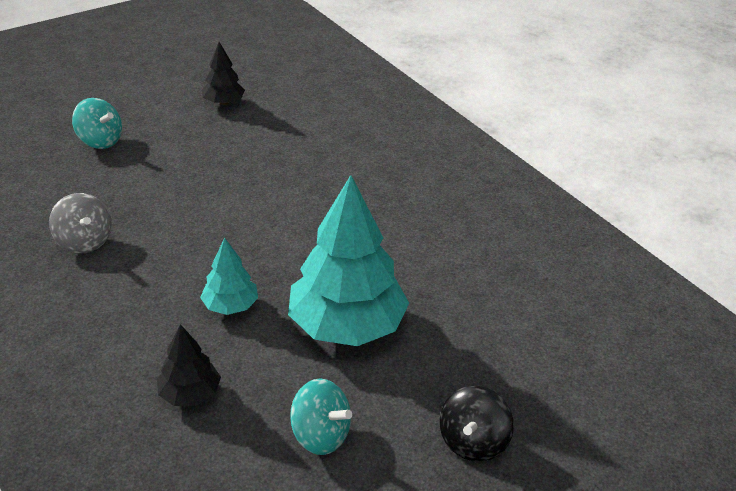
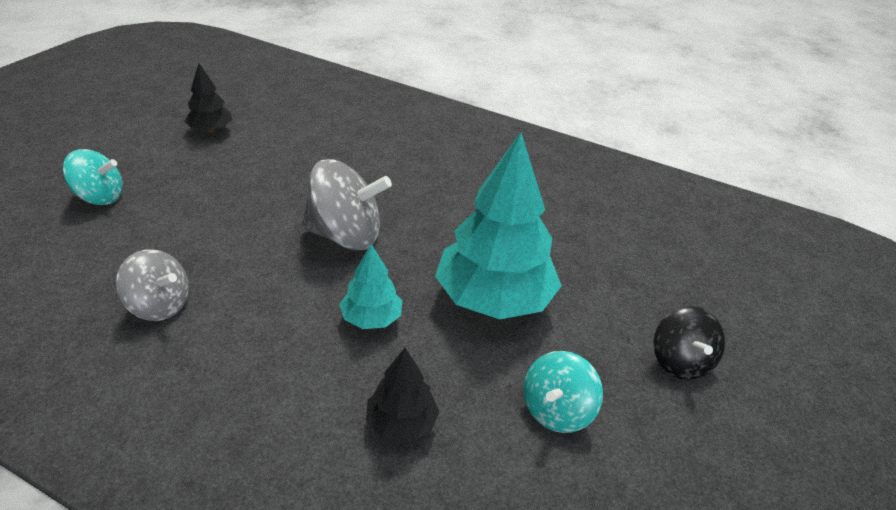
camera: 30 degrees left, 0 degrees up
turquoise spinning top [290,378,352,455] -> turquoise spinning top turned 120 degrees clockwise [523,351,603,433]
none -> grey spinning top [302,159,392,250]

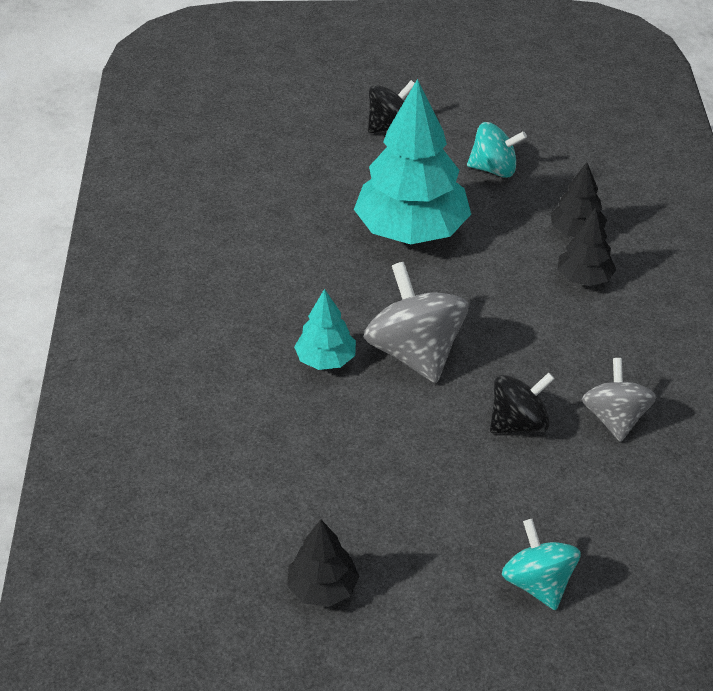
camera: 115 degrees left, 5 degrees up
turquoise tree [339,244,402,329] -> turquoise tree moved to [294,289,356,370]
none -> black spinning top [490,372,555,433]
none -> black tree [557,208,616,286]

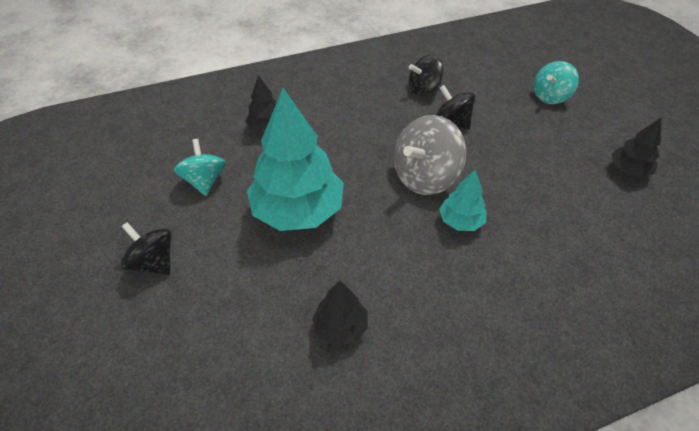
camera: 110 degrees left, 5 degrees up
black tree [557,208,616,286] -> black tree moved to [312,281,368,346]
grey spinning top [582,358,656,442] -> black spinning top [409,55,443,96]

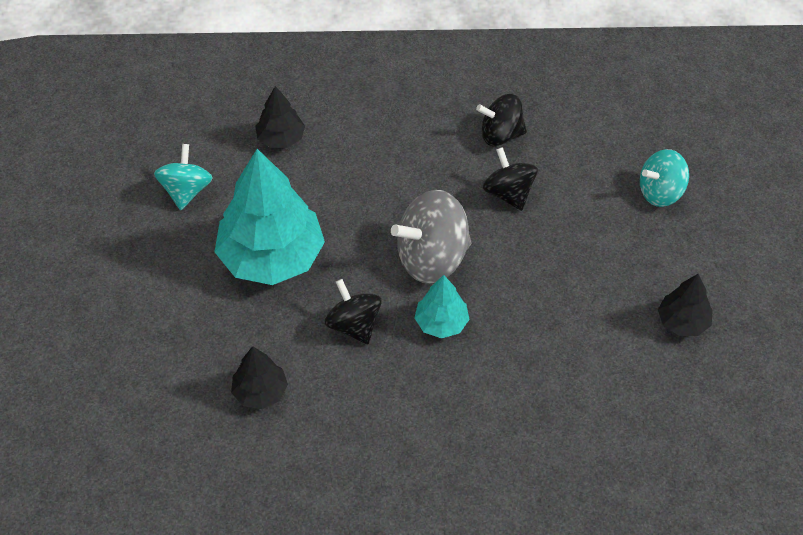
camera: 20 degrees right, 5 degrees up
black spinning top [121,222,172,275] -> black spinning top moved to [325,279,382,344]

